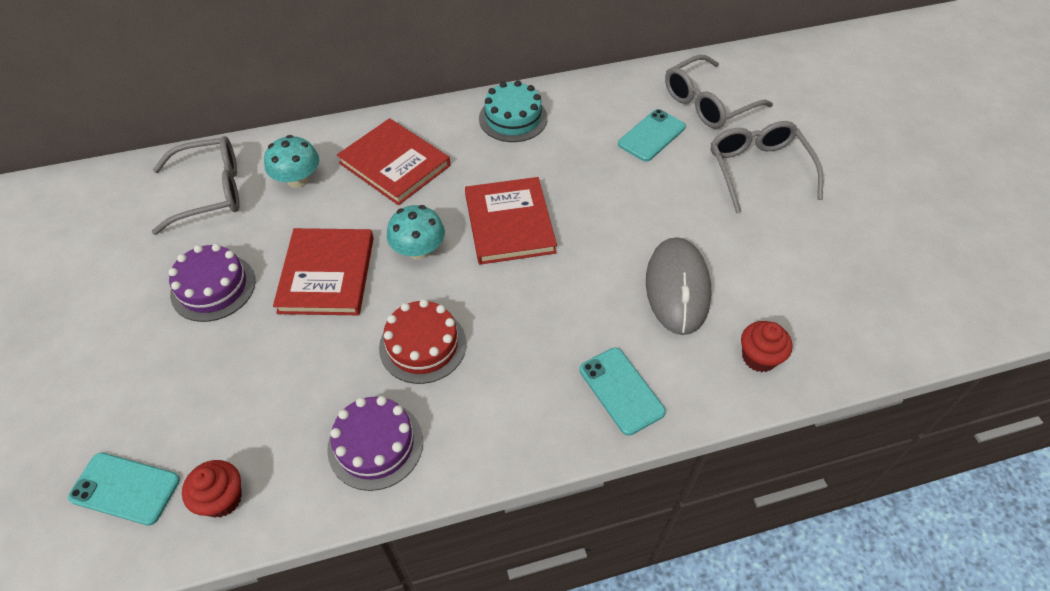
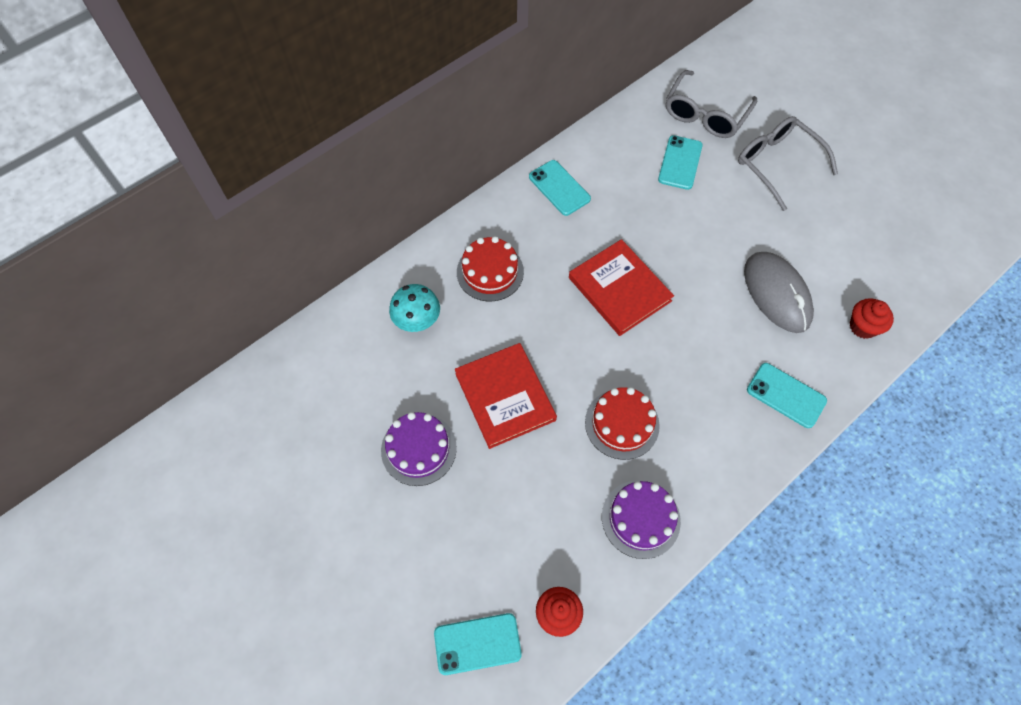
camera: 25 degrees left, 10 degrees up
grey glasses [152,136,240,235] -> none
red book [337,118,451,205] -> red cake [457,236,524,301]
turquoise mushroom [387,205,445,260] -> none
turquoise cake [479,80,547,142] -> turquoise phone [529,160,591,216]

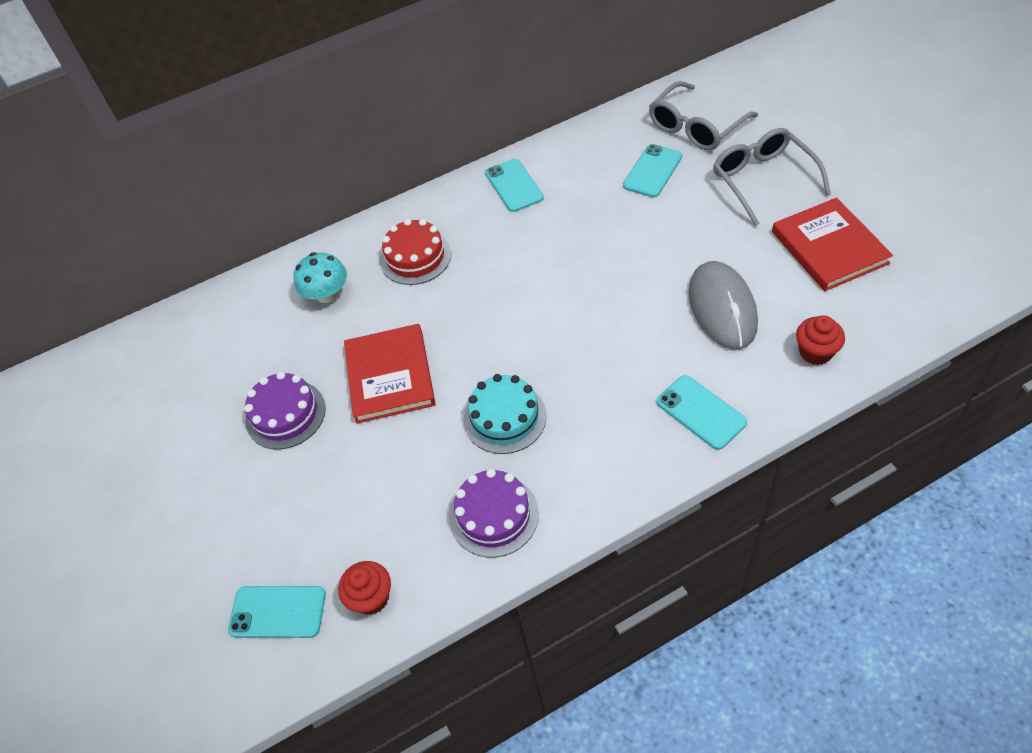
camera: 20 degrees right, 10 degrees down
red book [569,239,674,336] -> red book moved to [772,198,893,291]
red cake [585,387,660,460] -> turquoise cake [464,374,547,454]

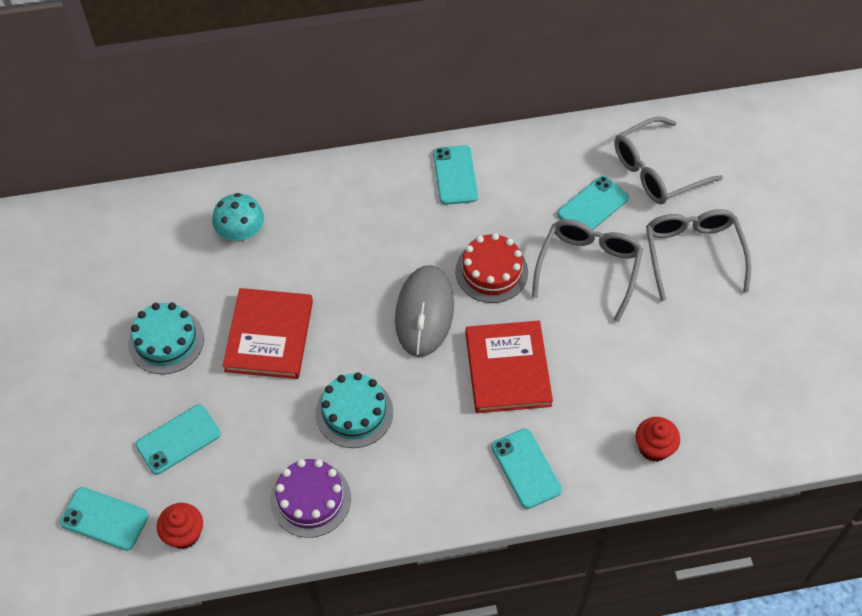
camera: 10 degrees right, 5 degrees up
purple cake [244,372,326,450] -> turquoise cake [128,303,204,374]
red cake [380,219,451,285] -> red cake moved to [455,233,528,303]
grey mouse [689,261,758,349] -> grey mouse moved to [395,265,454,357]
red book [772,198,893,291] -> red book moved to [465,321,553,413]
none -> turquoise phone [136,405,221,474]
none -> grey glasses [532,220,643,322]

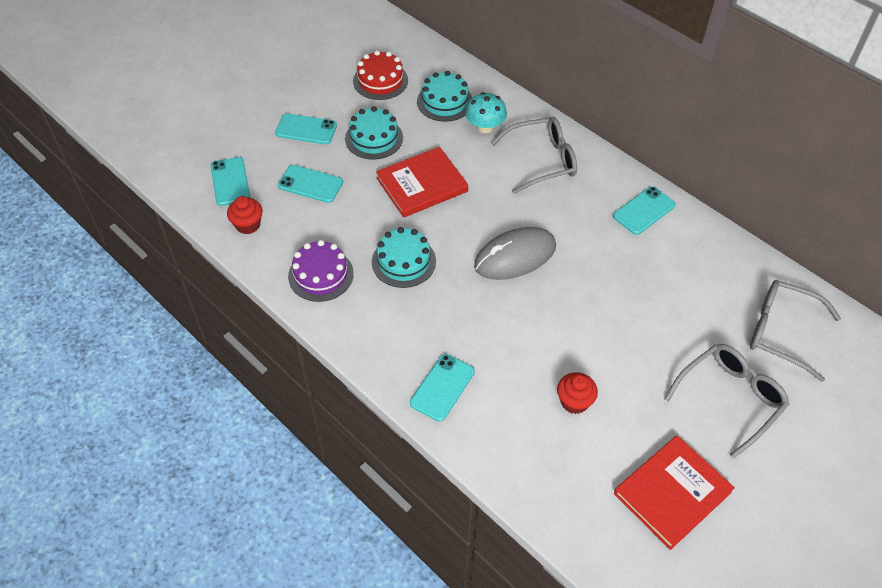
camera: 55 degrees right, 5 degrees down
red cake [455,233,528,303] -> red cake moved to [353,50,408,100]
red book [465,321,553,413] -> red book moved to [614,435,735,550]
grey glasses [532,220,643,322] -> grey glasses moved to [491,117,577,194]
turquoise phone [557,176,629,230] -> turquoise phone moved to [275,113,337,144]
red cupcake [636,417,680,462] -> red cupcake moved to [557,372,598,414]
none -> turquoise cake [417,71,472,122]

